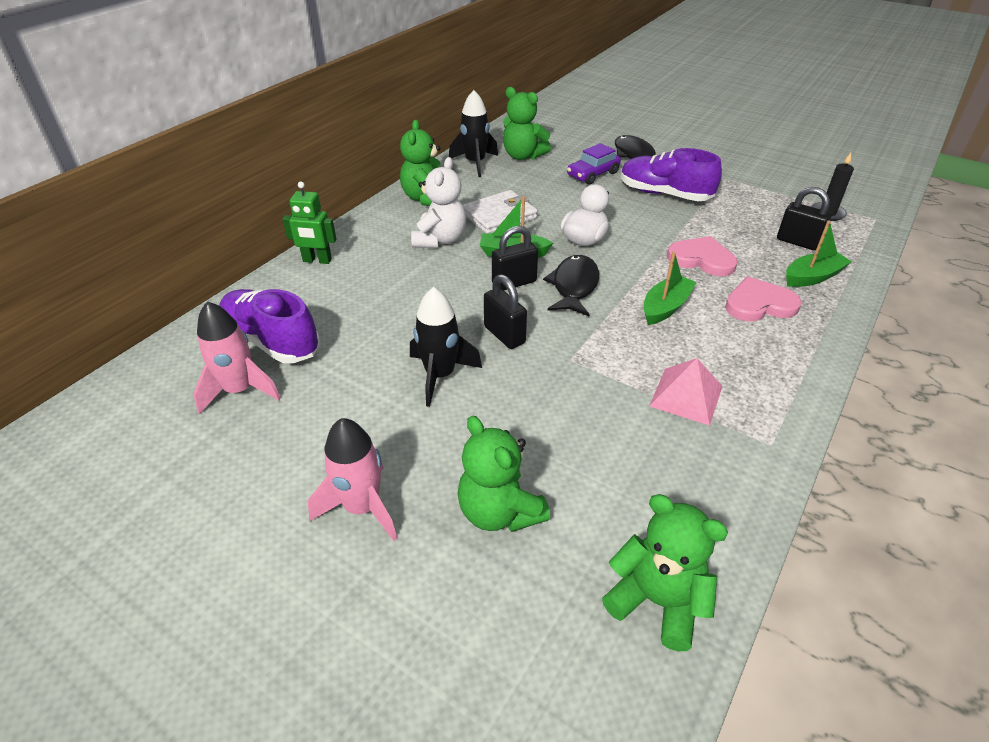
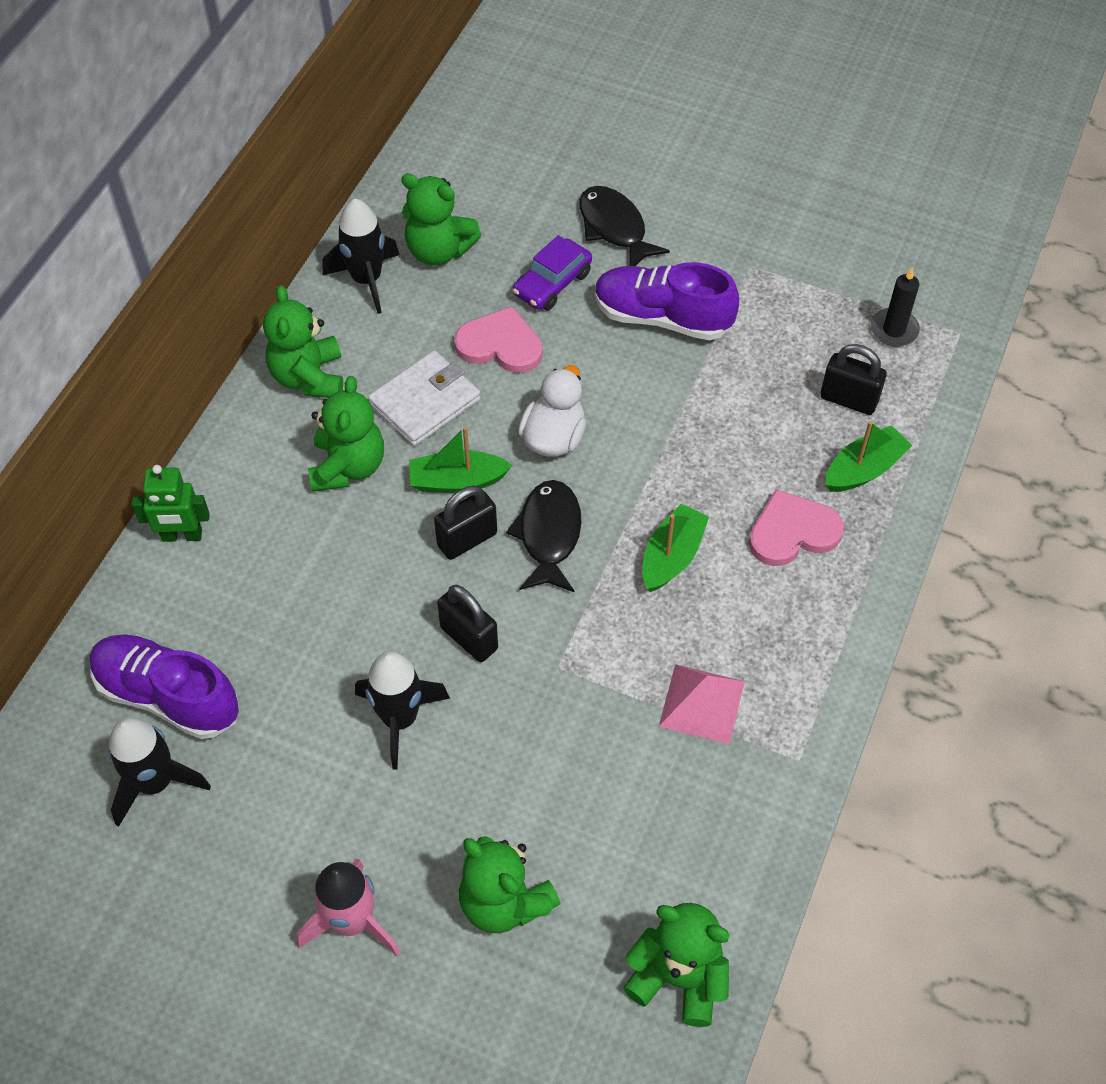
camera: 10 degrees left, 15 degrees up
pink rocket [193,301,281,414] -> black rocket [109,718,211,827]
white teddy bear [411,157,467,248] -> green teddy bear [308,376,384,492]
pink heart [667,236,737,276] -> pink heart moved to [454,306,543,373]

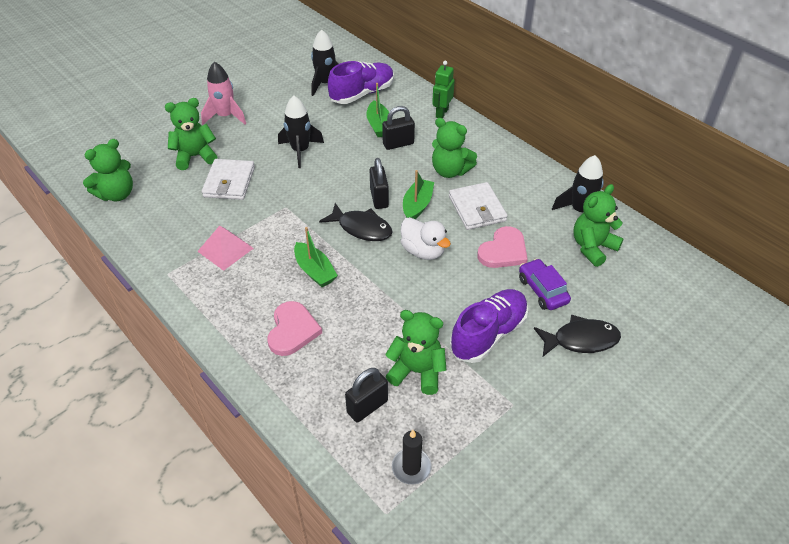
camera: 115 degrees right, 10 degrees down
green teddy bear [263,285,343,398] -> green teddy bear moved to [385,310,446,395]
black padlock [437,585,498,662] -> black padlock moved to [382,106,415,150]
green boat [825,421,913,492] -> green boat moved to [366,83,389,137]
none -> white wallet [202,159,255,200]

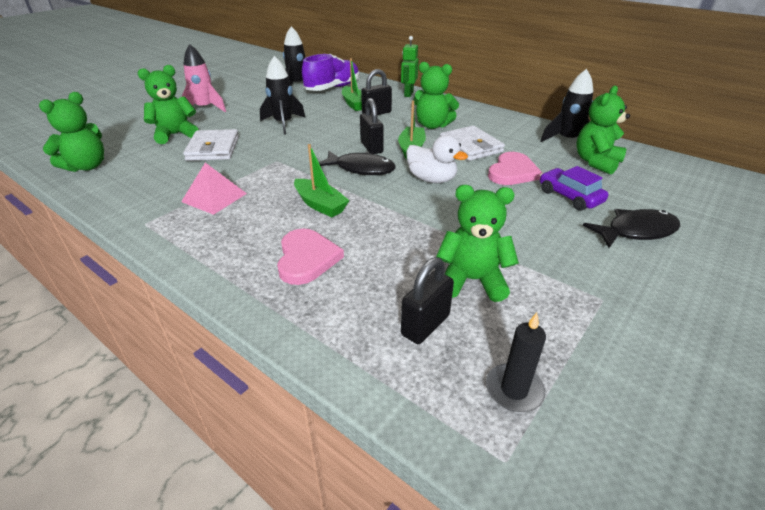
camera: 10 degrees left, 10 degrees down
purple shoe [450,289,528,363] -> none

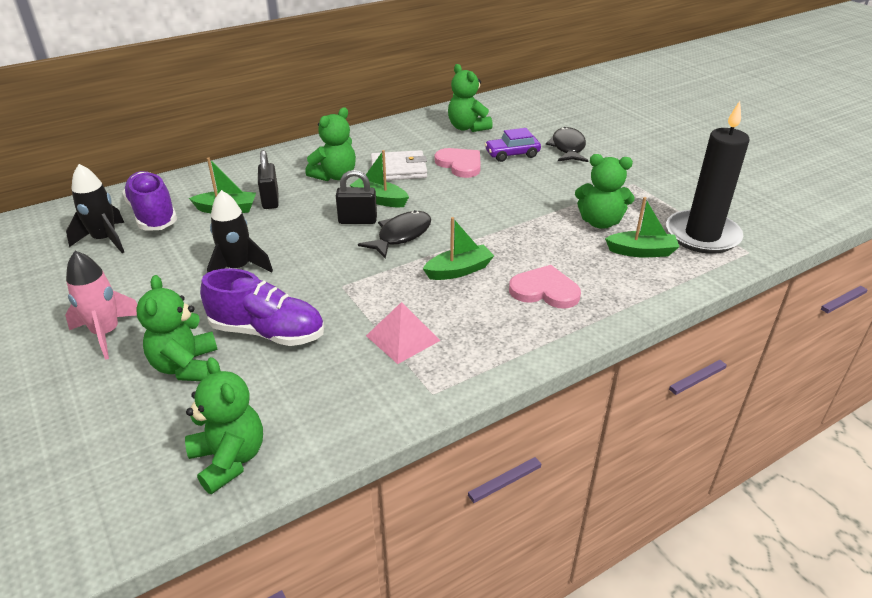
camera: 70 degrees left, 0 degrees up
white wallet [183,129,239,161] -> purple shoe [200,268,324,346]
green robot [401,36,419,97] -> none
black padlock [401,257,454,344] -> green boat [605,197,679,257]
white duck [406,135,468,183] -> none
green teddy bear [436,185,519,302] -> green teddy bear turned 105 degrees counterclockwise [575,154,635,229]
black candle [486,313,546,412] -> black candle [666,101,750,254], size x2.11
black rocket [541,69,593,142] -> none

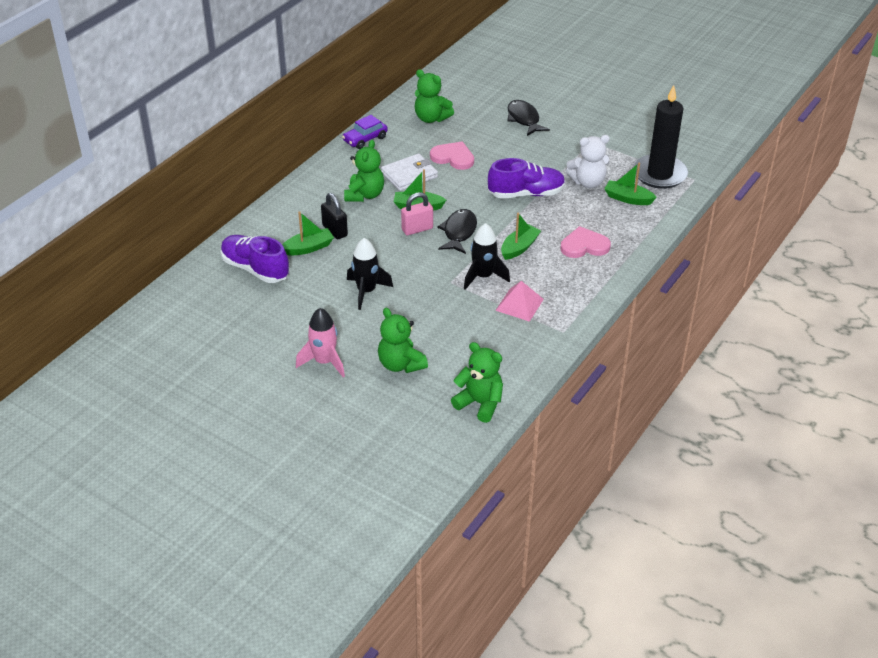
camera: 25 degrees left, 5 degrees up
black rocket [66,164,124,253] -> black rocket moved to [464,223,510,290]
purple shoe [200,268,324,346] -> purple shoe moved to [488,158,565,199]
black padlock [336,170,377,224] -> pink padlock [401,192,433,235]
purple car [485,128,541,162] -> purple car moved to [342,115,388,149]
green teddy bear [575,154,635,229] -> white teddy bear [566,135,610,188]
green boat [605,197,679,257] -> green boat turned 135 degrees counterclockwise [605,163,657,205]

